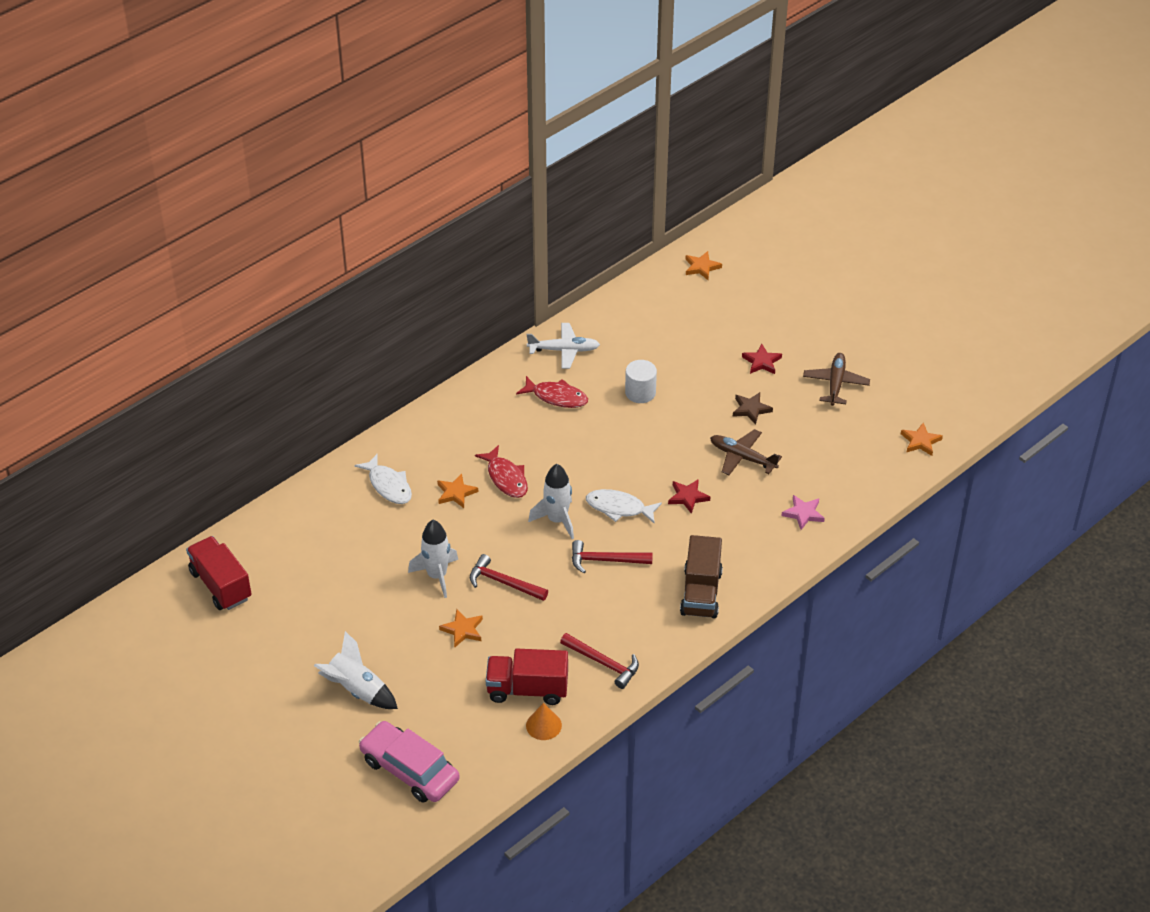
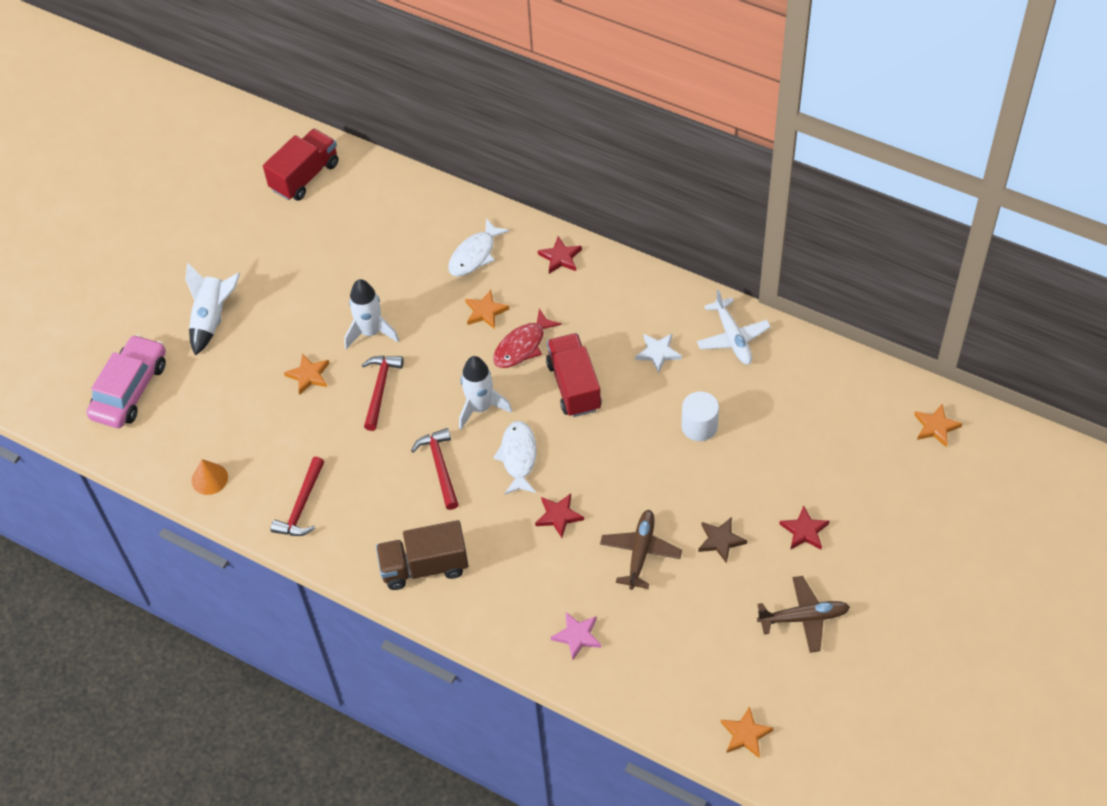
camera: 75 degrees right, 10 degrees up
red truck [486,649,568,705] -> red truck moved to [546,333,602,417]
red fish [516,376,588,408] -> white star [635,334,682,373]
none -> red star [538,236,582,274]

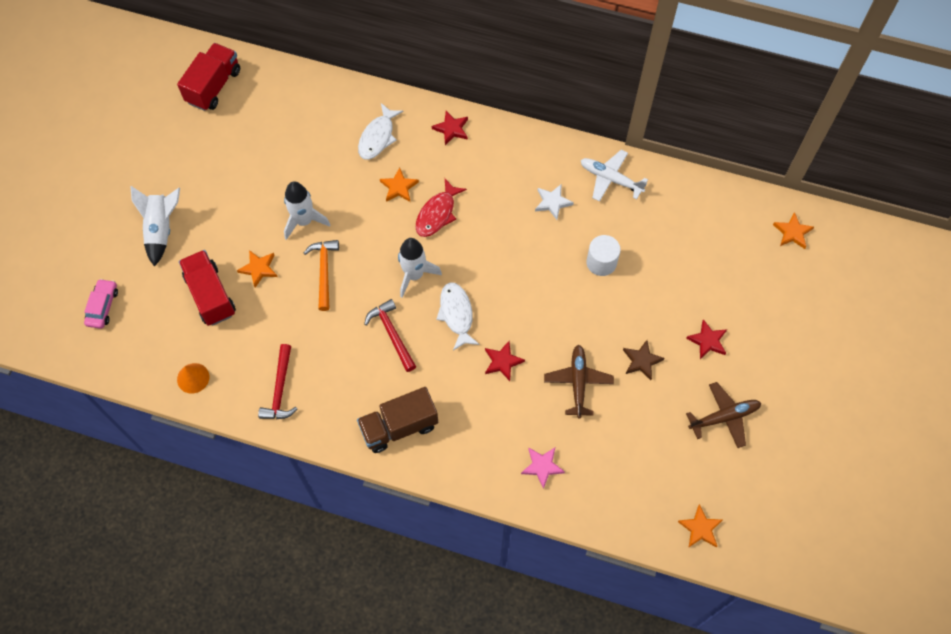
camera: 15 degrees left, 10 degrees up
pink car [86,334,166,428] -> pink car [84,279,118,329], size x0.56
red hammer [362,356,404,431] -> orange hammer [304,240,339,311]
red truck [546,333,602,417] -> red truck moved to [179,250,236,326]
white plane [697,289,771,365] -> white plane turned 150 degrees clockwise [581,150,648,202]

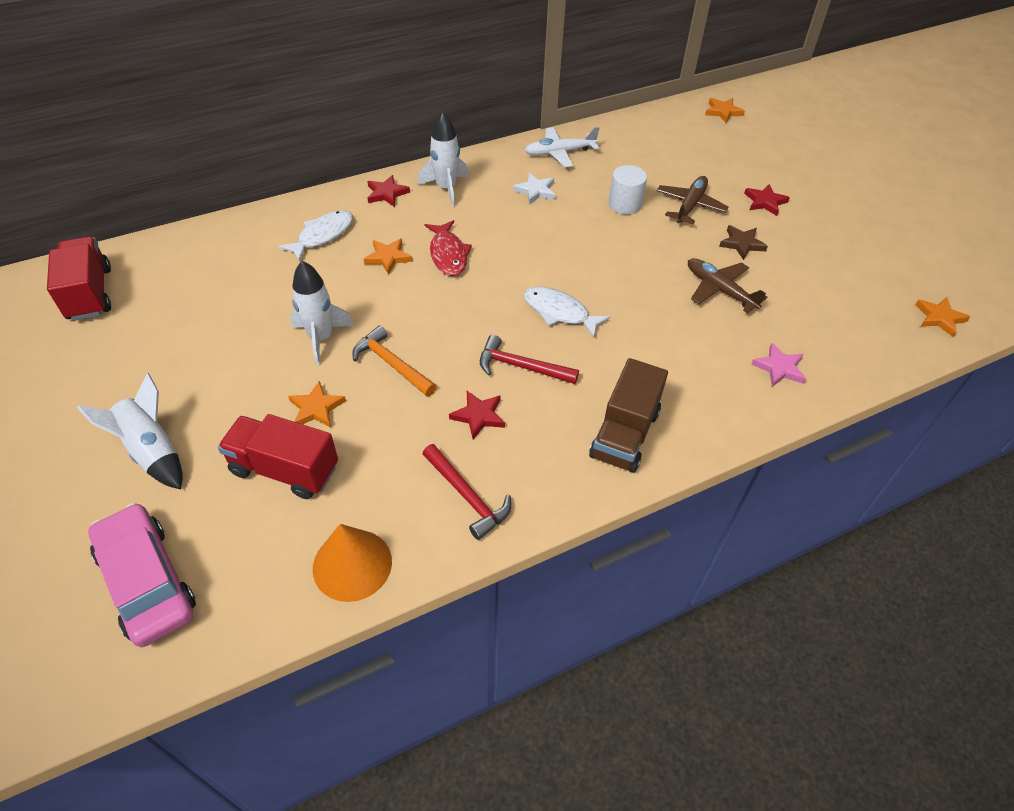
camera: 45 degrees left, 15 degrees down
pink car [84,279,118,329] -> pink car [88,503,196,647], size x1.78
orange cone [177,363,209,394] -> orange cone [313,524,392,602], size x1.56
white fish [358,103,403,160] -> white fish turned 120 degrees counterclockwise [278,210,353,261]
white rocket [398,238,442,298] -> white rocket moved to [418,111,468,207]
red star [485,341,525,381] -> red star moved to [449,391,505,439]
brown plane [686,382,761,448] -> brown plane moved to [657,176,729,224]

